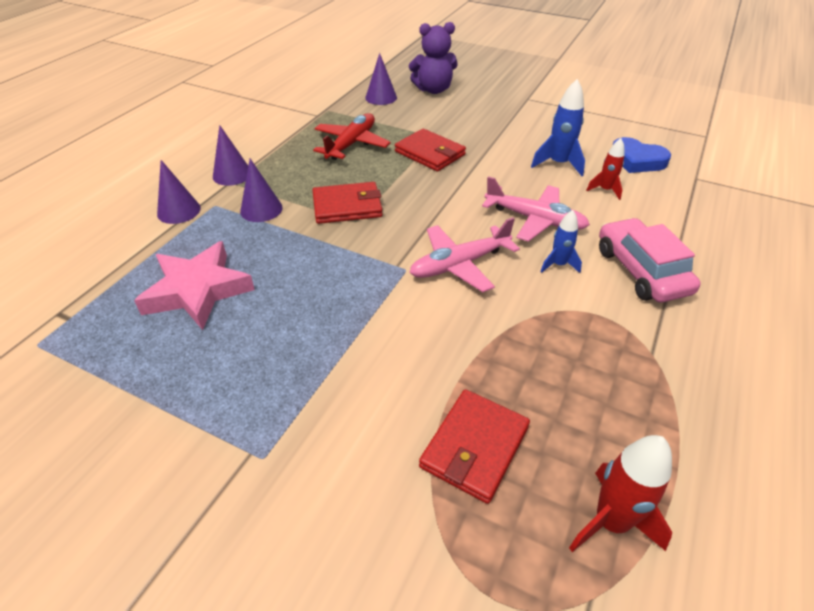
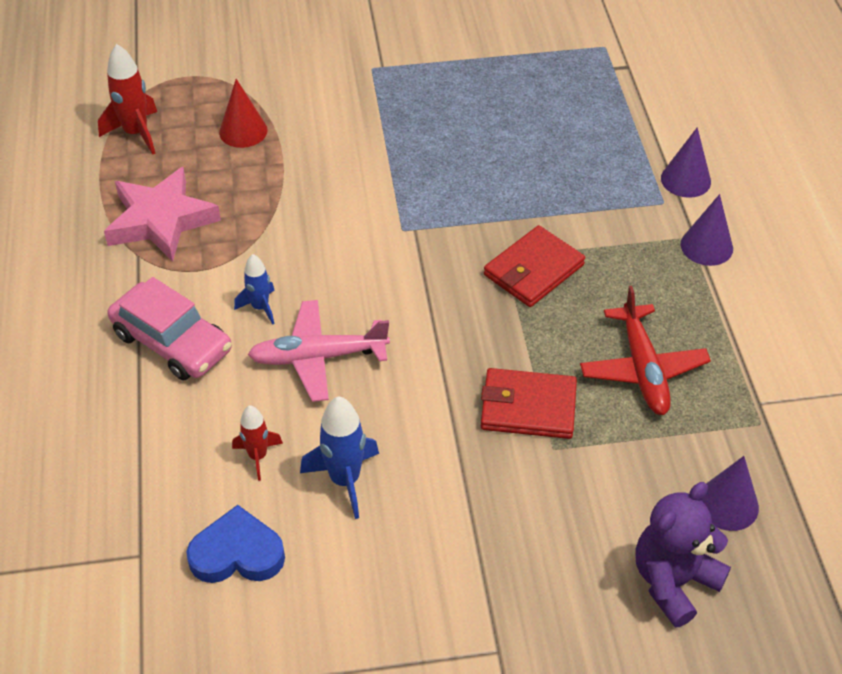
camera: 145 degrees right, 5 degrees up
pink star [134,241,255,330] -> pink star moved to [104,167,221,262]
purple cone [240,159,283,222] -> none
pink plane [410,217,520,292] -> none
red wallet [419,389,530,504] -> red cone [219,79,268,148]

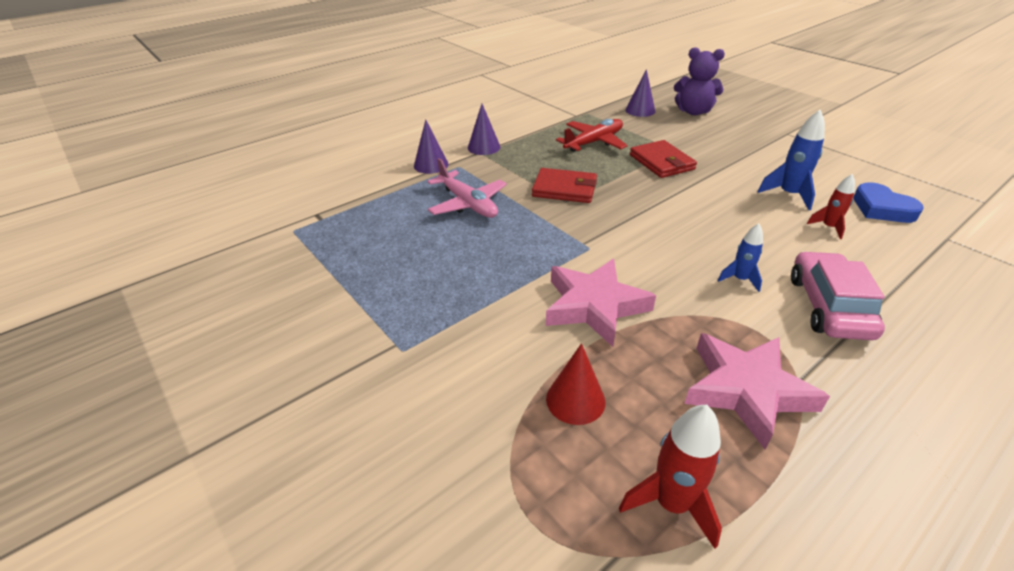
camera: 120 degrees left, 10 degrees down
pink plane [248,300,390,402] -> pink plane moved to [427,158,507,218]
none -> pink star [546,259,656,347]

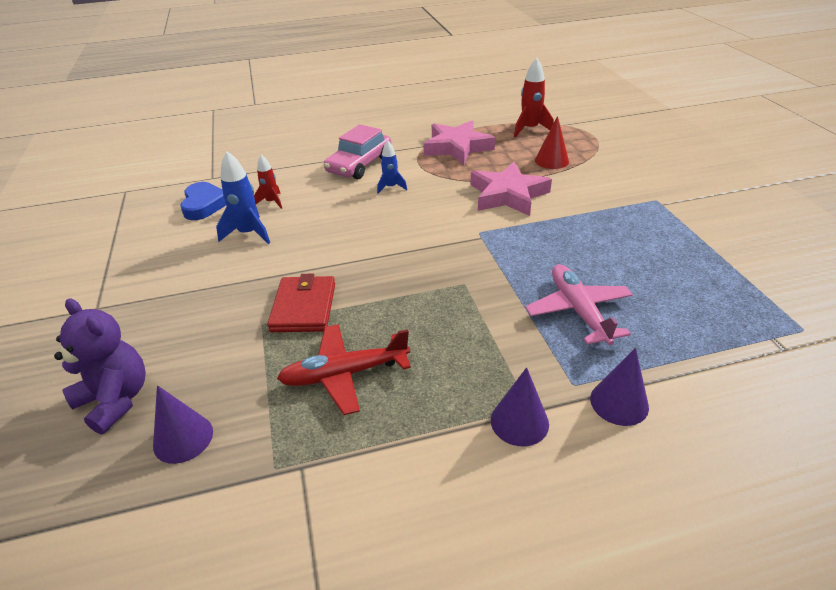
camera: 155 degrees left, 0 degrees up
red wallet [532,168,597,203] -> none

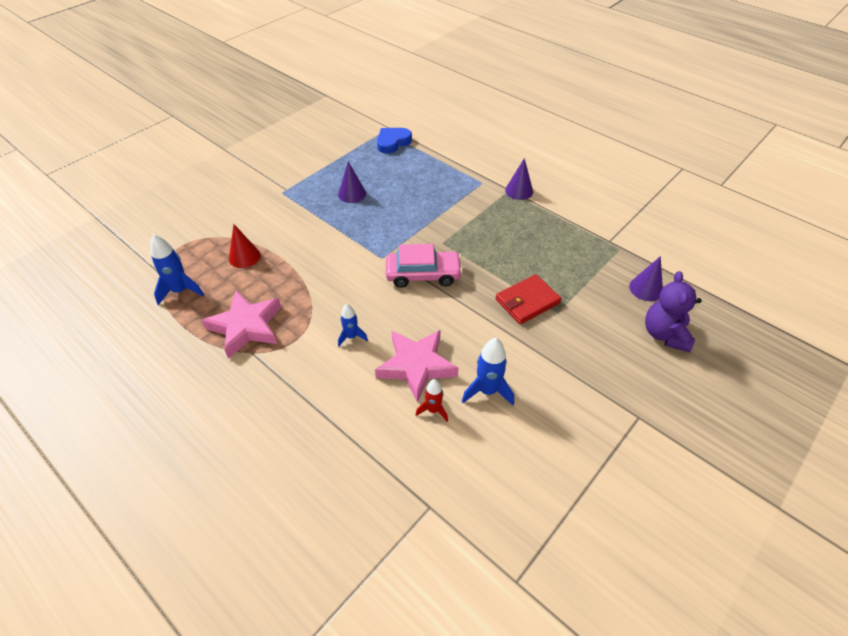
camera: 125 degrees left, 10 degrees up
blue heart [180,182,226,220] -> blue heart moved to [377,128,412,154]
red plane [277,324,411,415] -> none
pink car [324,124,391,179] -> pink car moved to [386,244,463,288]
pink star [471,162,552,216] -> pink star moved to [375,330,459,403]
red rocket [514,58,554,137] -> blue rocket [150,234,204,305]
pink plane [525,264,633,345] -> none
purple cone [590,348,649,426] -> purple cone moved to [338,161,366,203]

